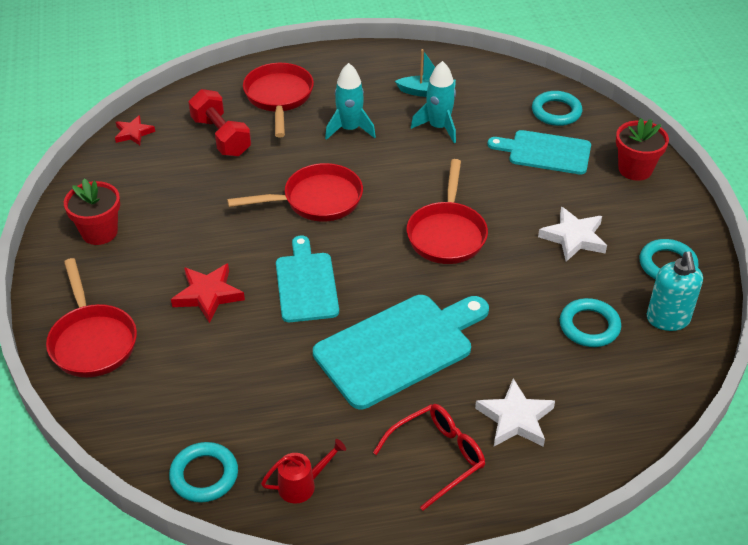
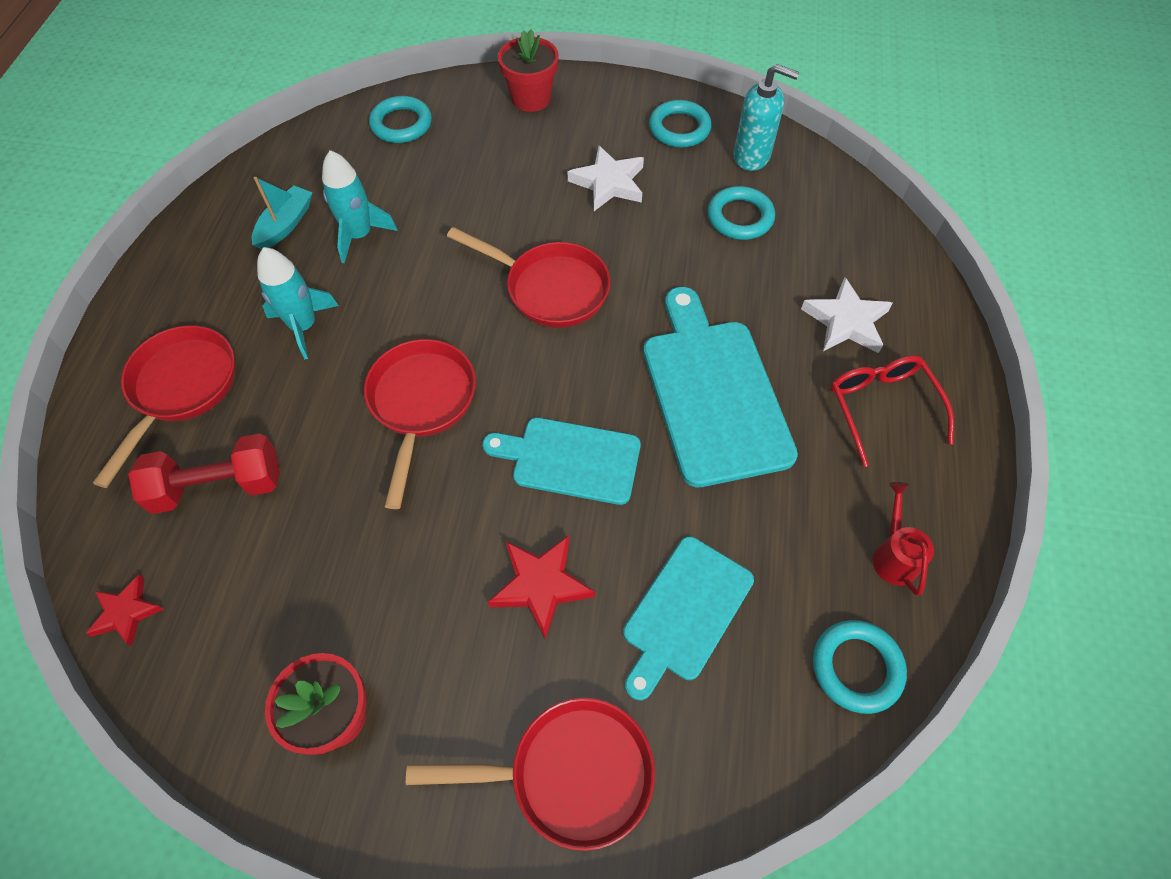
camera: 70 degrees left, 15 degrees up
red pan [243,63,314,138] -> red pan turned 90 degrees clockwise [93,325,236,488]
turquoise cutting board [488,130,591,174] -> turquoise cutting board moved to [623,536,754,700]

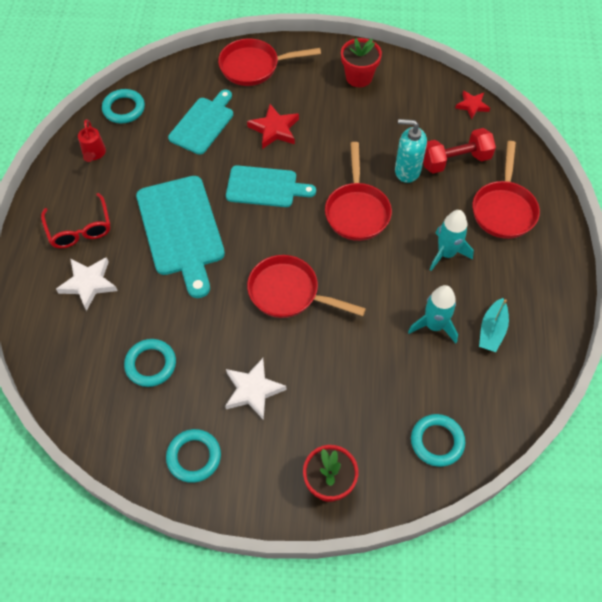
camera: 175 degrees right, 0 degrees up
turquoise soap dispenser [733,64,799,171] -> turquoise soap dispenser moved to [395,119,427,183]

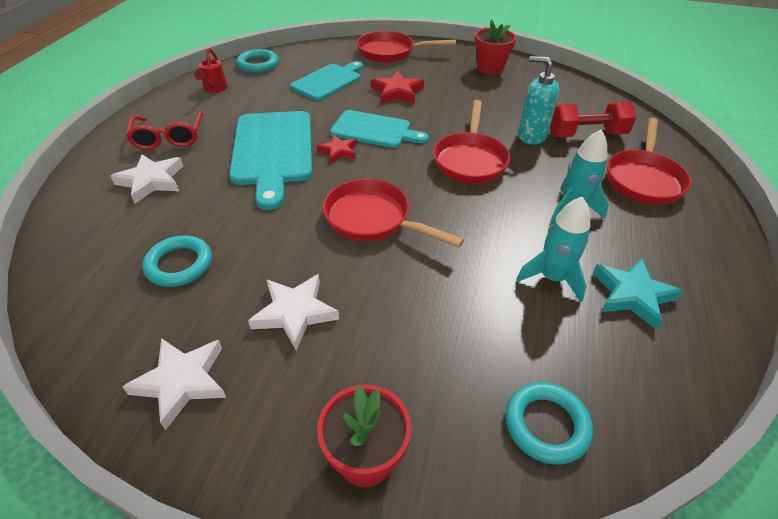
camera: 10 degrees right, 15 degrees down
turquoise ring [166,429,221,483] -> white star [122,338,226,430]
red star [455,90,490,119] -> red star moved to [317,135,357,164]
turquoise boat [479,298,509,352] -> turquoise star [593,258,683,330]

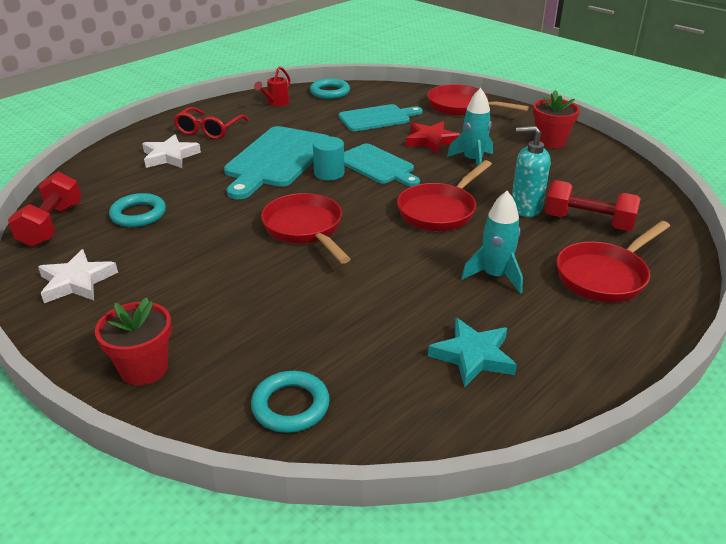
camera: 30 degrees right, 10 degrees down
white star [248,274,339,350] -> none
red star [317,135,357,164] -> turquoise cylinder [313,137,344,180]
turquoise rocket [516,196,591,302] -> turquoise rocket moved to [447,88,493,166]
turquoise soap dispenser [518,56,560,145] -> turquoise soap dispenser turned 45 degrees counterclockwise [512,126,551,217]
none -> red dumbbell [8,172,82,247]

